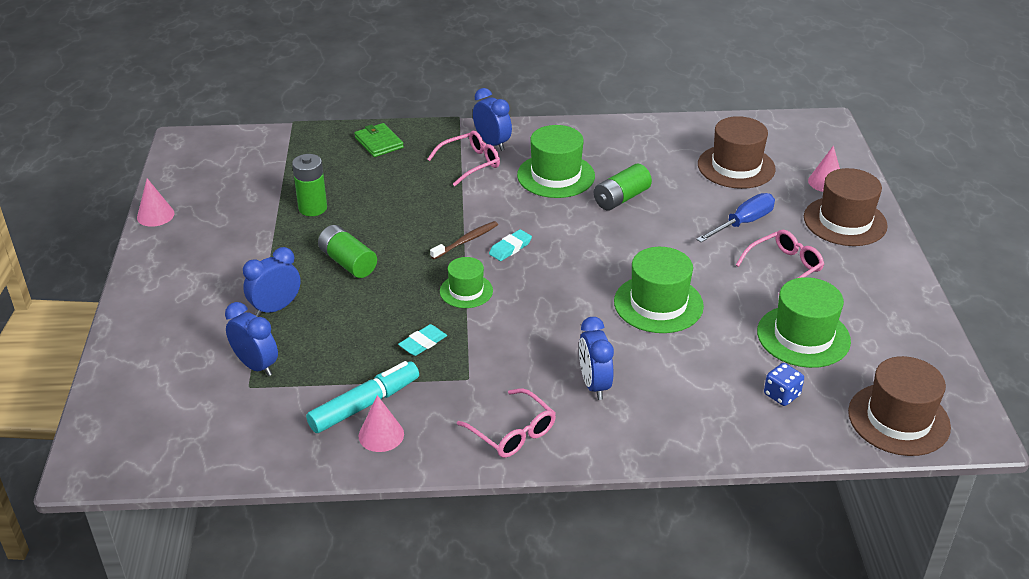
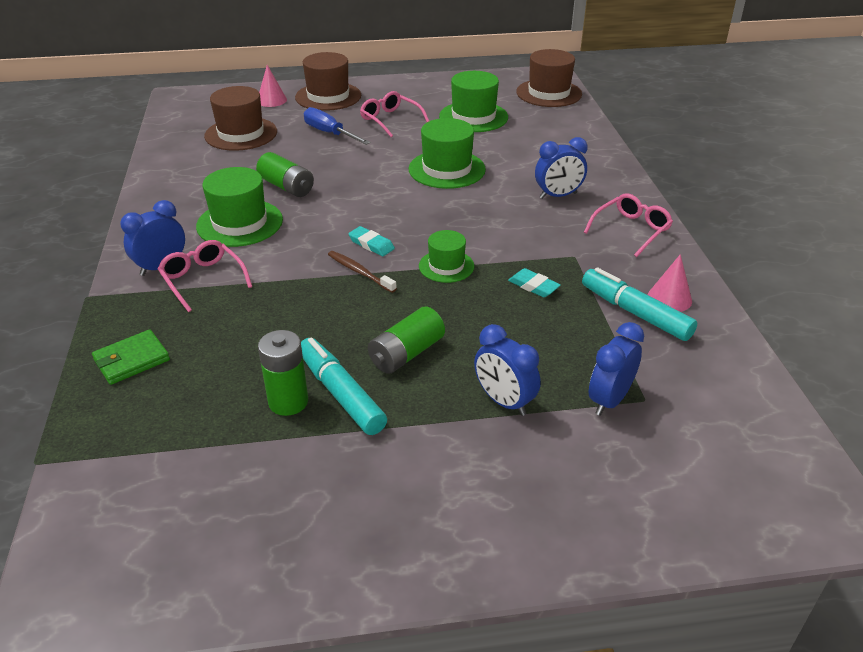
camera: 95 degrees left, 0 degrees up
pink cone [137,178,175,227] -> none
blue dice [764,363,804,406] -> none
none -> turquoise marker [301,338,387,435]

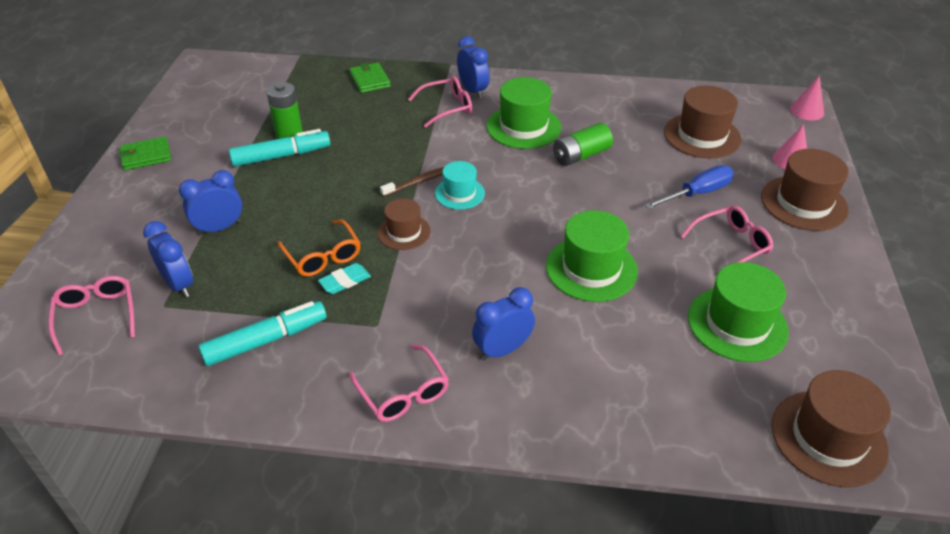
camera: 105 degrees right, 5 degrees up
turquoise eraser [348,226,395,256] -> turquoise hat [435,161,485,210]
green battery [368,307,445,374] -> none
green hat [419,230,474,283] -> brown hat [378,198,431,250]
blue clock [535,137,588,199] -> blue clock turned 60 degrees clockwise [472,287,535,361]
pink cone [648,254,692,312] -> pink cone moved to [790,75,824,120]
none -> pink glasses [49,276,135,356]
none -> green wallet [119,136,171,170]
none -> orange glasses [278,219,360,277]

